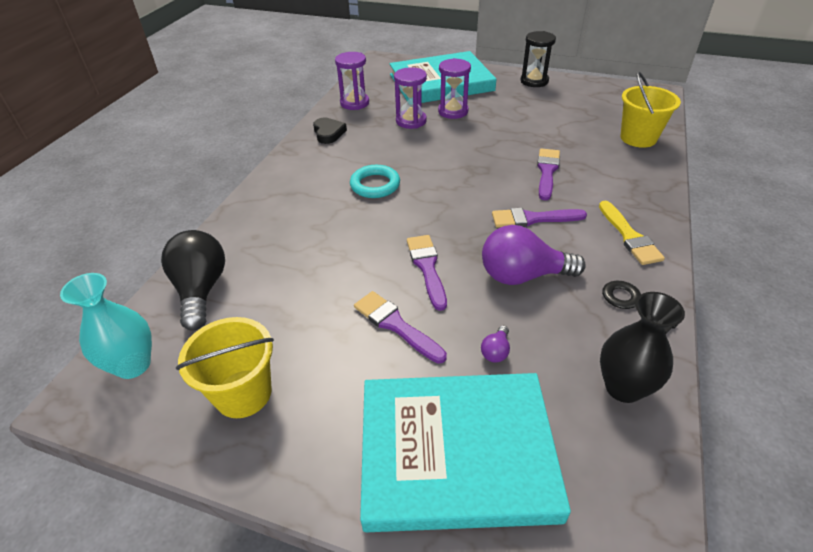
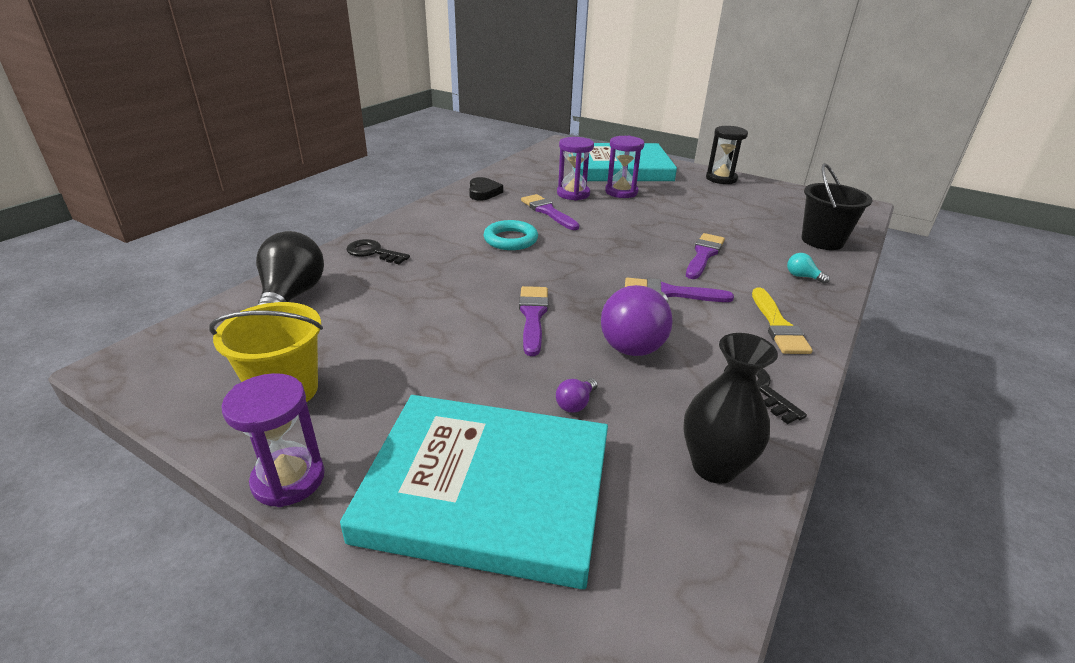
camera: 10 degrees right, 10 degrees down
turquoise vase [60,273,152,379] -> none
purple hourglass [335,52,369,110] -> purple hourglass moved to [221,373,325,507]
purple brush [354,291,447,364] -> purple brush moved to [521,194,579,230]
purple light bulb [482,225,586,285] -> purple light bulb turned 75 degrees counterclockwise [601,285,672,356]
yellow bucket [620,72,681,148] -> black bucket [802,163,873,250]
none -> black key [346,239,410,264]
none -> turquoise light bulb [787,253,830,284]

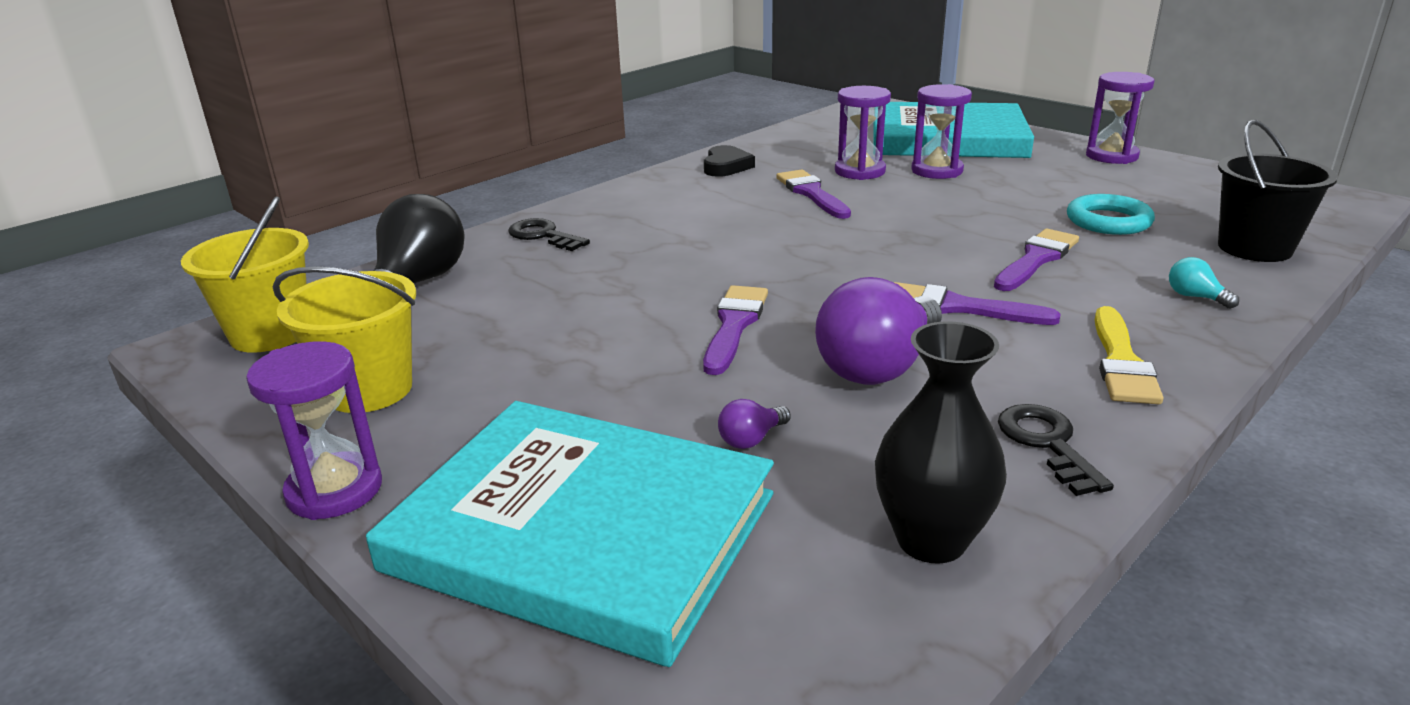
camera: 15 degrees right, 5 degrees down
turquoise ring [484,220,538,250] -> turquoise ring moved to [1067,194,1155,235]
black hourglass [706,126,748,184] -> purple hourglass [1086,72,1155,164]
none -> yellow bucket [181,196,309,353]

